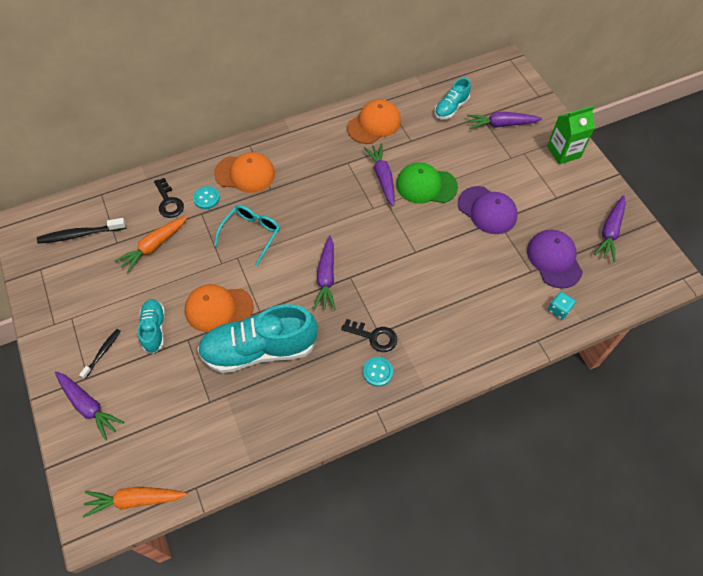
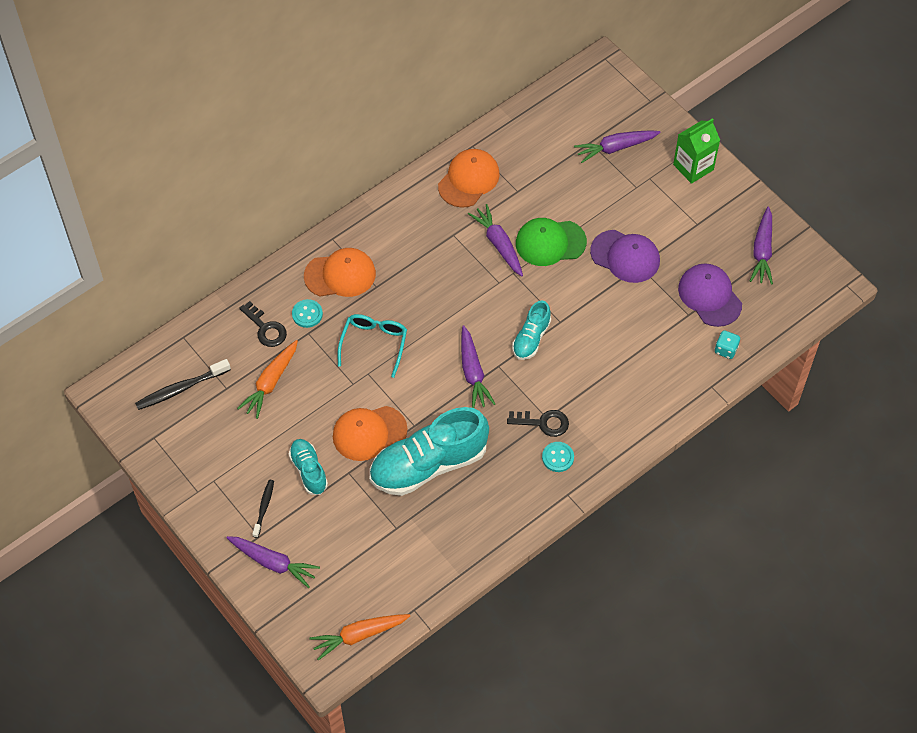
camera: 15 degrees left, 0 degrees up
turquoise shoe [434,78,471,119] -> turquoise shoe moved to [512,300,551,360]

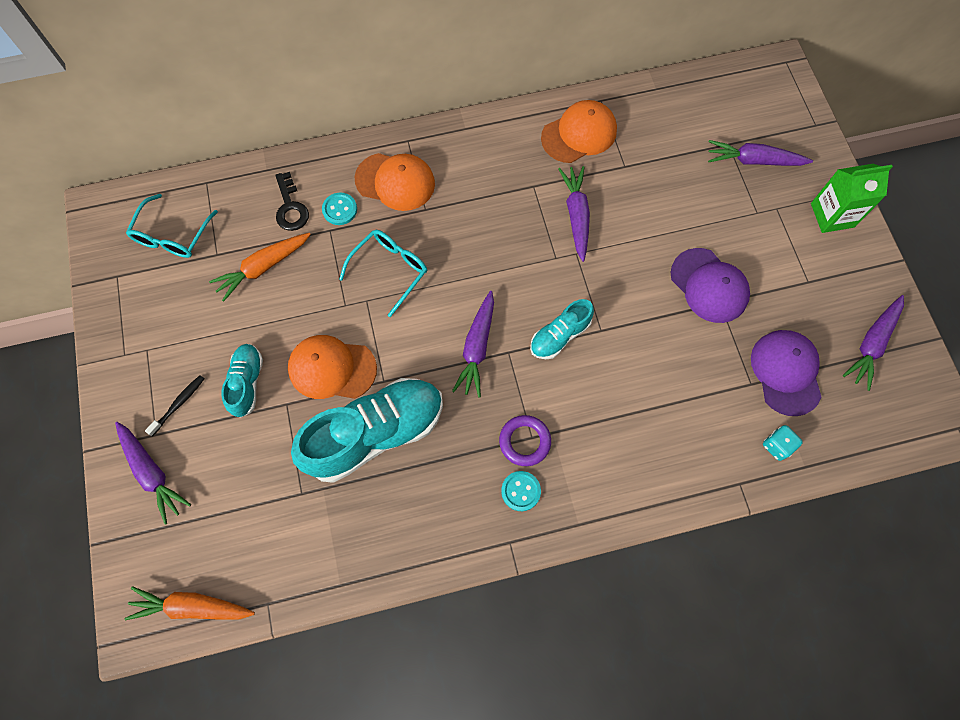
camera: 25 degrees right, 10 degrees up
black toothbrush [135,359,231,410] -> turquoise glasses [126,194,218,258]
turquoise shoe [369,407,489,496] -> turquoise shoe turned 150 degrees clockwise [291,378,443,483]
black key [507,410,569,437] -> purple ring [499,415,551,466]
green cap [516,218,587,266] -> none

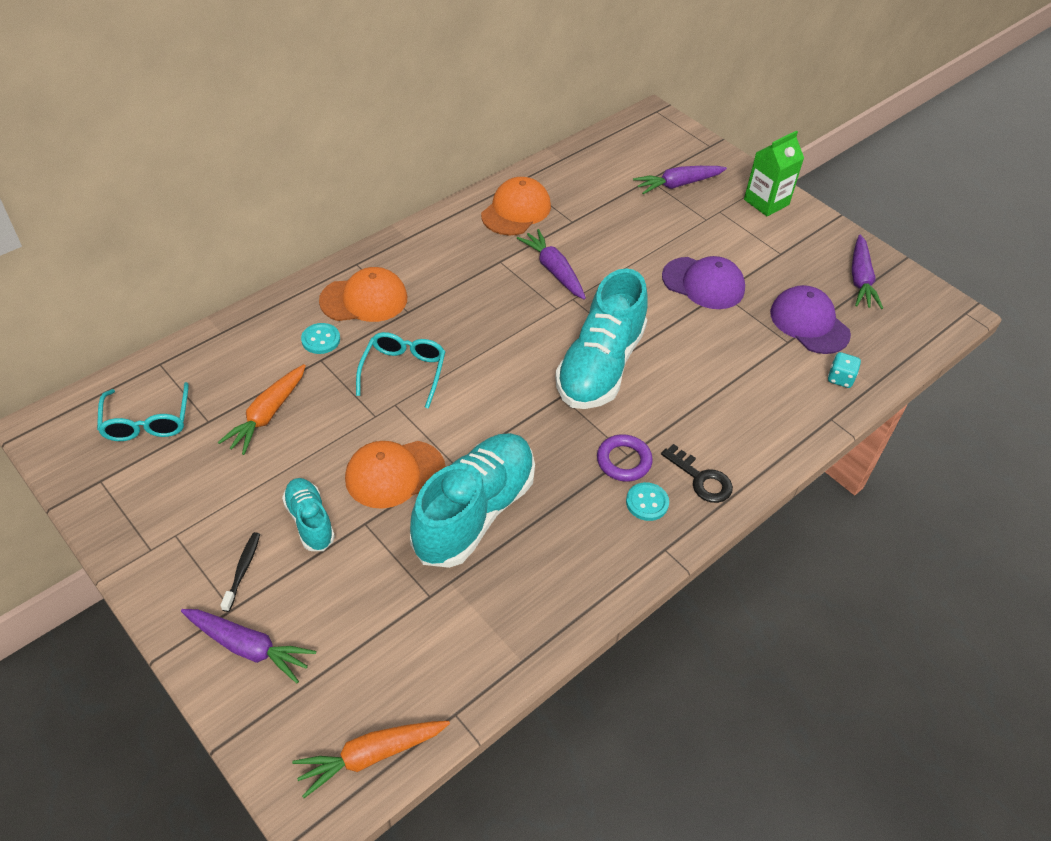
camera: 30 degrees left, 20 degrees down
black key [275,172,309,231] -> black key moved to [661,444,733,503]
purple carrot [452,291,494,397] -> none
turquoise shoe [530,299,594,359] -> turquoise shoe [555,268,647,409], size x1.97

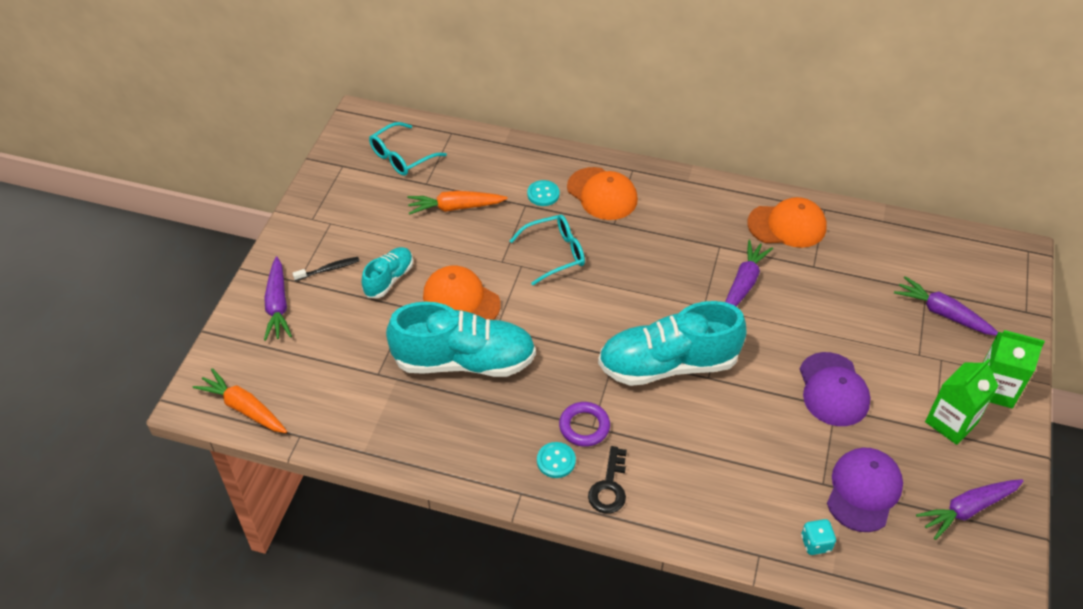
camera: 60 degrees right, 0 degrees up
none -> green carton [925,359,998,445]

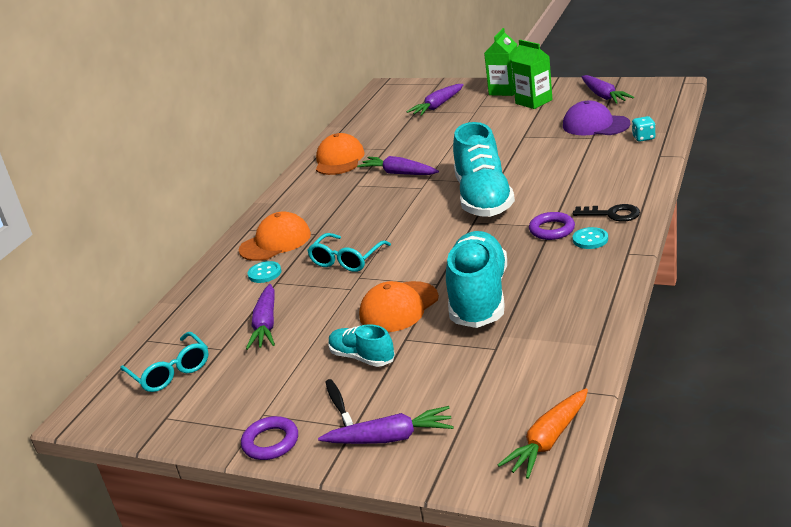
camera: 80 degrees left, 20 degrees down
orange carrot [407,191,508,215] -> purple carrot [246,284,275,350]
turquoise glasses [510,214,585,285] -> turquoise glasses turned 135 degrees counterclockwise [307,233,391,272]
purple cap [800,352,871,426] -> none
none -> purple ring [241,416,298,460]

